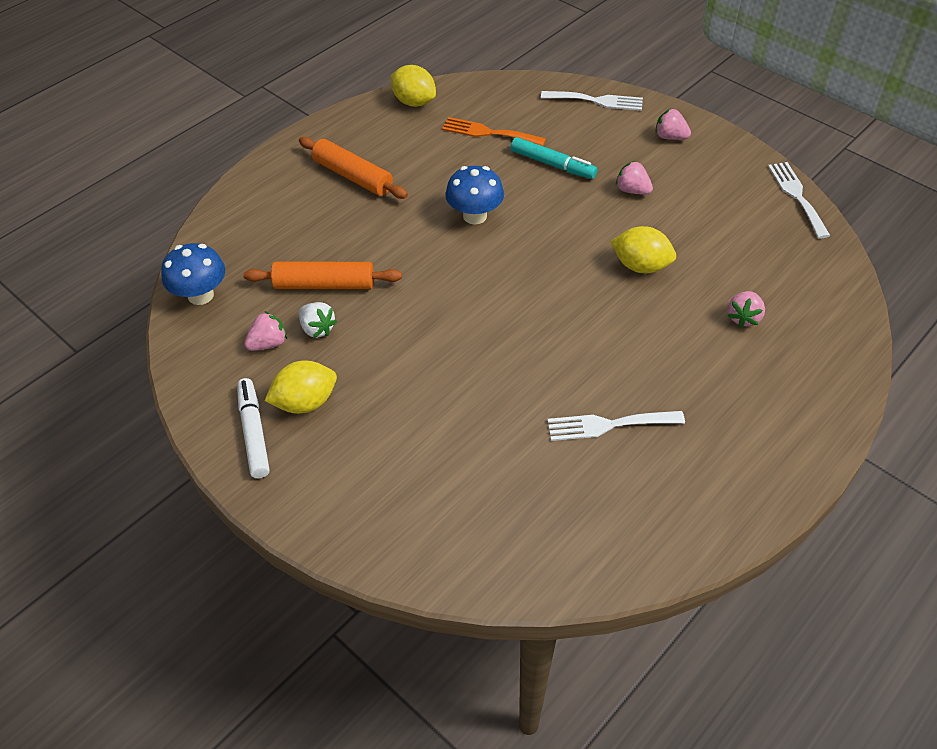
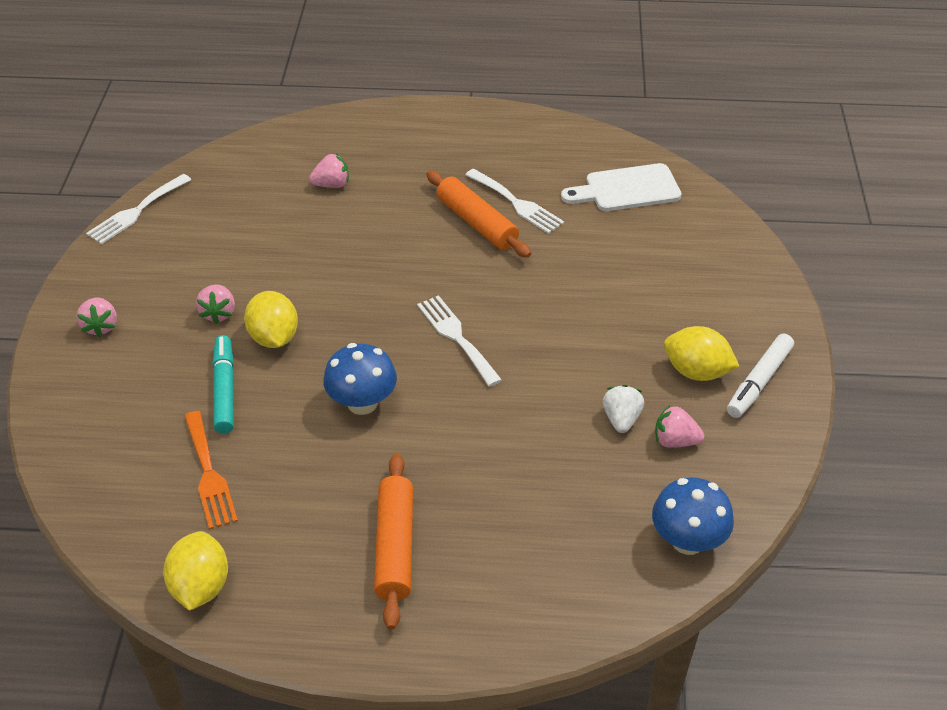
camera: 130 degrees left, 5 degrees down
orange rolling pin [243,261,402,289] -> orange rolling pin moved to [426,171,531,258]
white fork [541,91,643,111] -> white fork moved to [417,295,502,387]
yellow lemon [610,226,676,273] -> yellow lemon moved to [244,291,298,348]
none -> white cutting board [561,163,681,211]

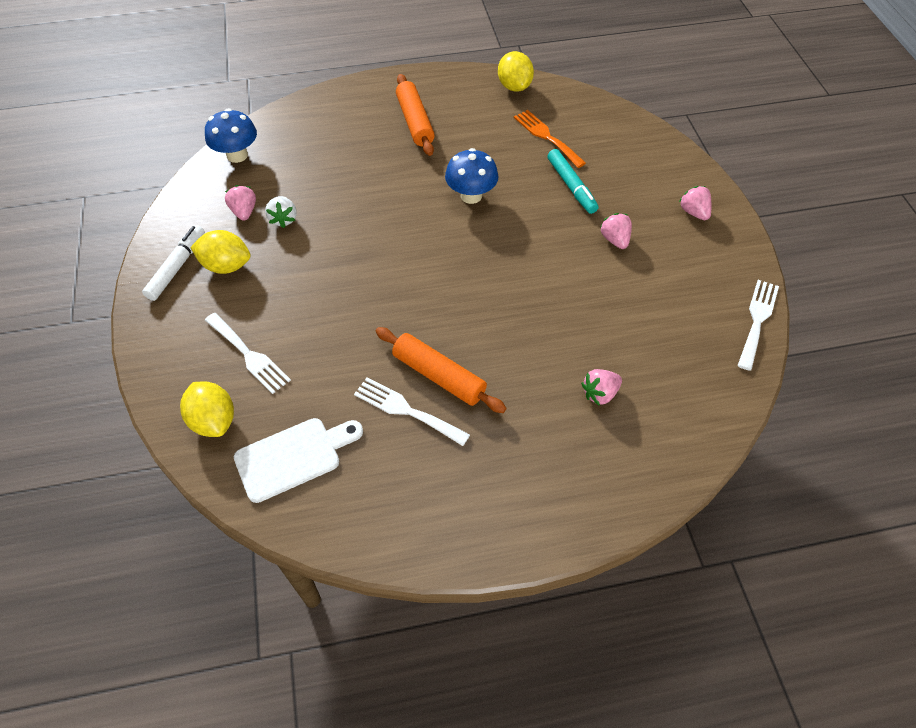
camera: 165 degrees right, 10 degrees up
yellow lemon [244,291,298,348] -> yellow lemon moved to [180,382,234,437]
white fork [417,295,502,387] -> white fork moved to [205,313,291,394]
pink strawberry [655,405,704,448] -> pink strawberry turned 105 degrees counterclockwise [225,185,256,221]

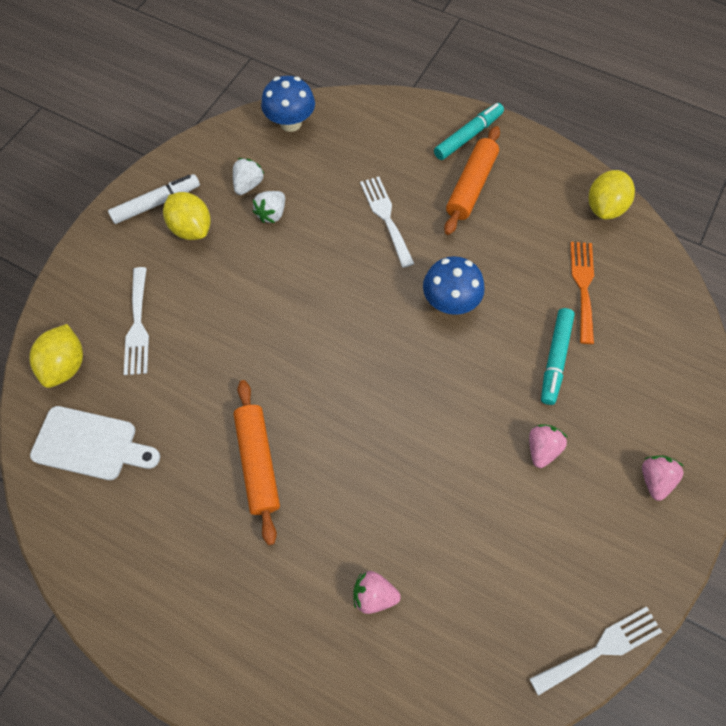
camera: 40 degrees right, 10 degrees up
pink strawberry [225,185,256,221] -> white strawberry [233,158,264,195]
white fork [354,377,470,446] -> white fork moved to [360,176,414,268]
none -> turquoise marker [434,103,504,160]

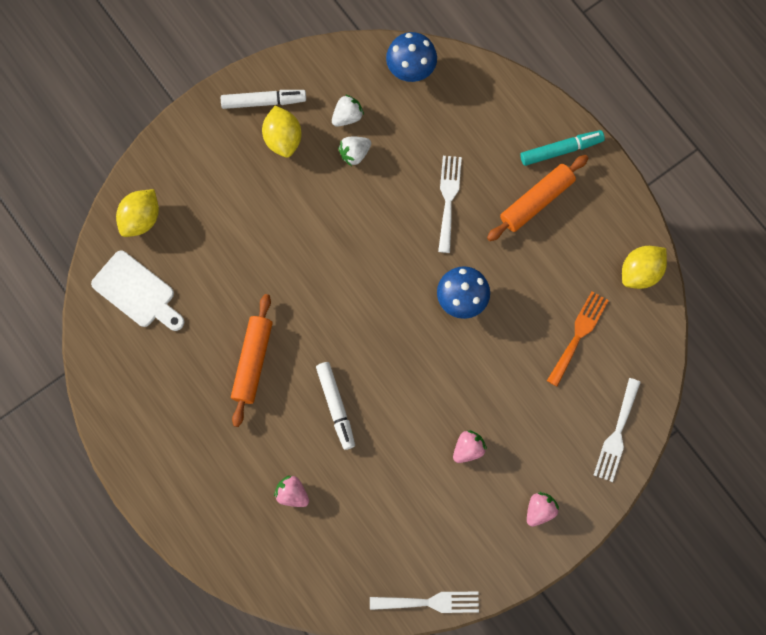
camera: 25 degrees right, 10 degrees up
white fork [124,267,149,375] -> white fork moved to [594,378,641,482]
turquoise marker [541,308,575,405] -> none
none -> white marker [316,362,355,450]

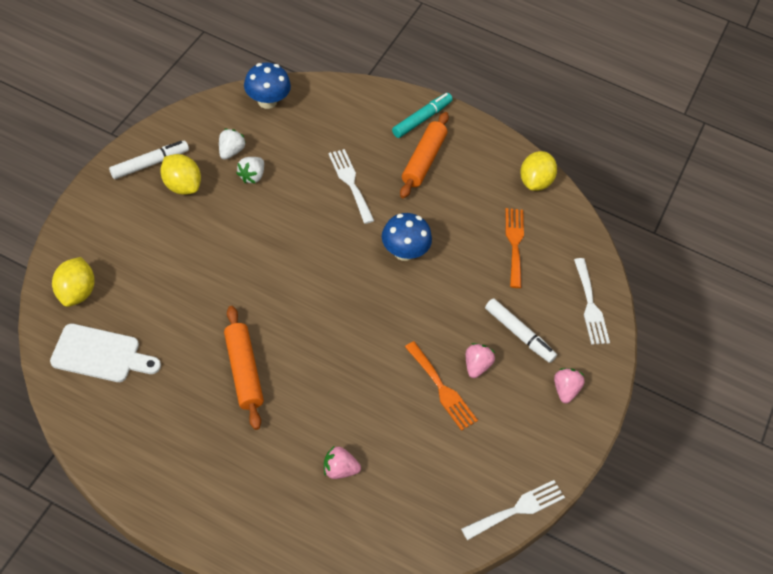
camera: 35 degrees left, 20 degrees down
white marker [316,362,355,450] -> white marker moved to [485,298,557,363]
none -> orange fork [405,341,478,431]

